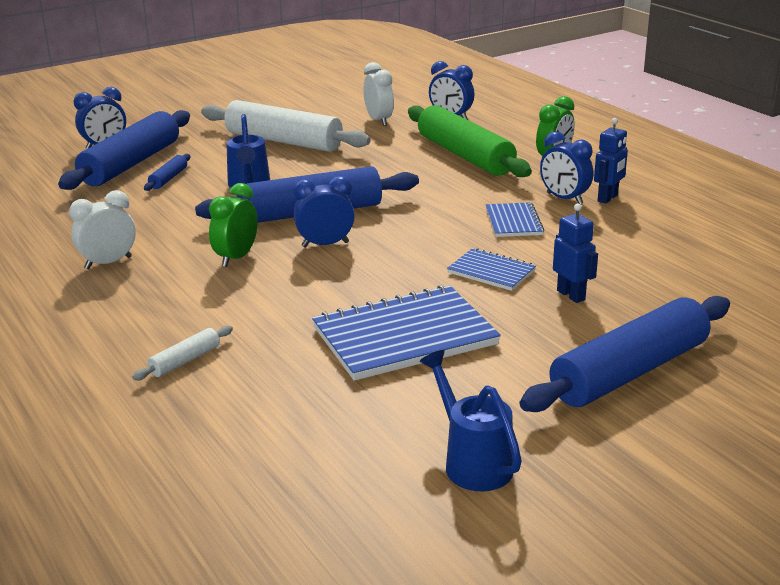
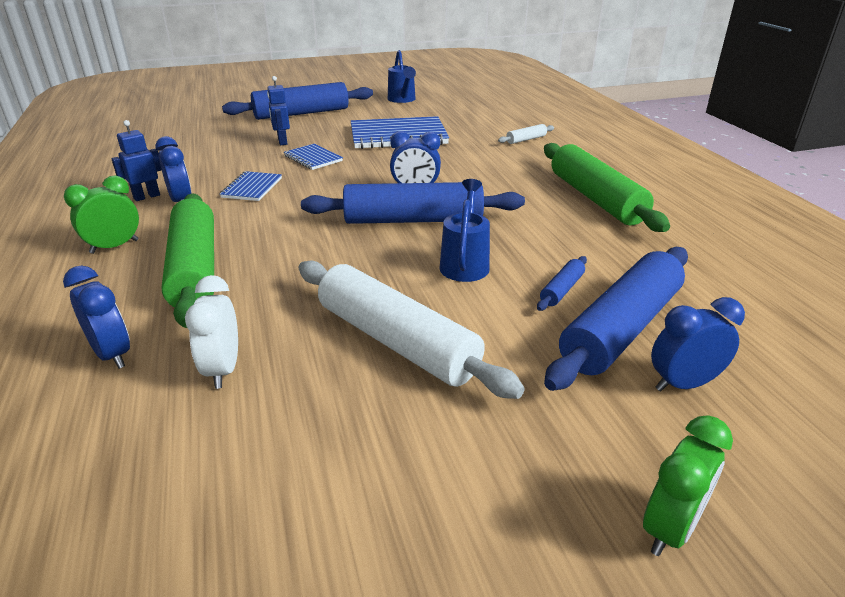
camera: 165 degrees left, 5 degrees up
white clock [69,190,136,269] -> green rolling pin [544,143,670,232]
green clock [209,183,258,267] -> green clock moved to [643,415,733,556]

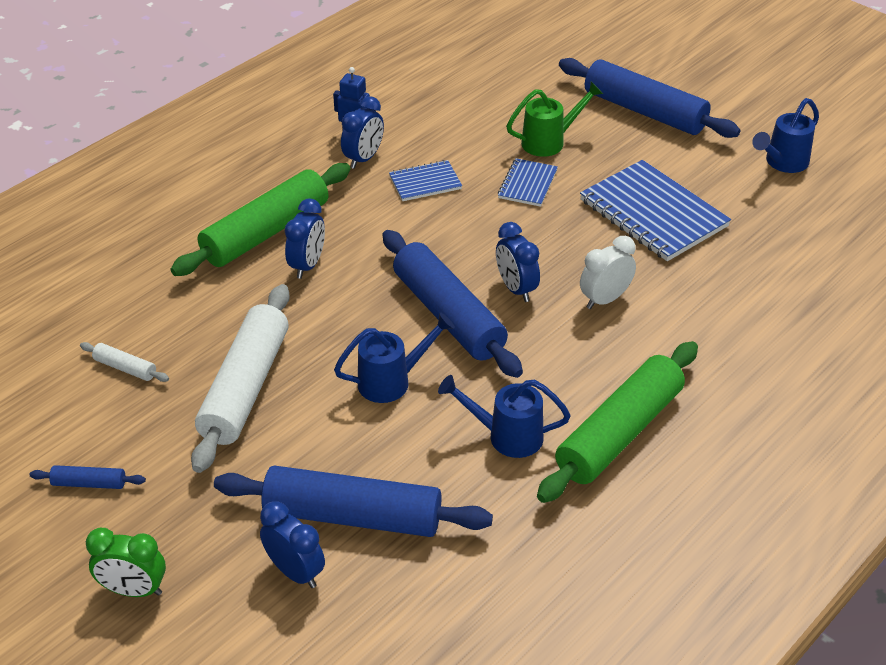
camera: 60 degrees right, 10 degrees up
blue clock [63,266,130,369] -> blue clock moved to [285,199,325,279]
green clock [64,175,139,254] -> none
white clock [185,275,238,389] -> white clock moved to [580,236,636,309]
blue robot [267,76,290,145] -> green watering can [506,81,603,157]
white rolling pin [498,124,554,144] -> white rolling pin moved to [80,342,169,382]
blue rolling pin [537,256,587,311] -> blue rolling pin moved to [30,465,146,489]
none -> blue watering can [438,375,571,458]

